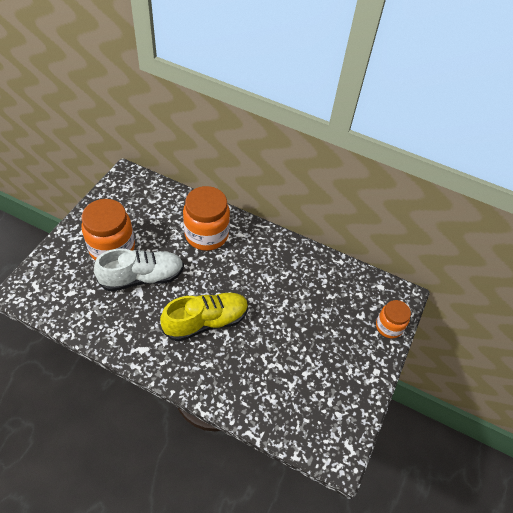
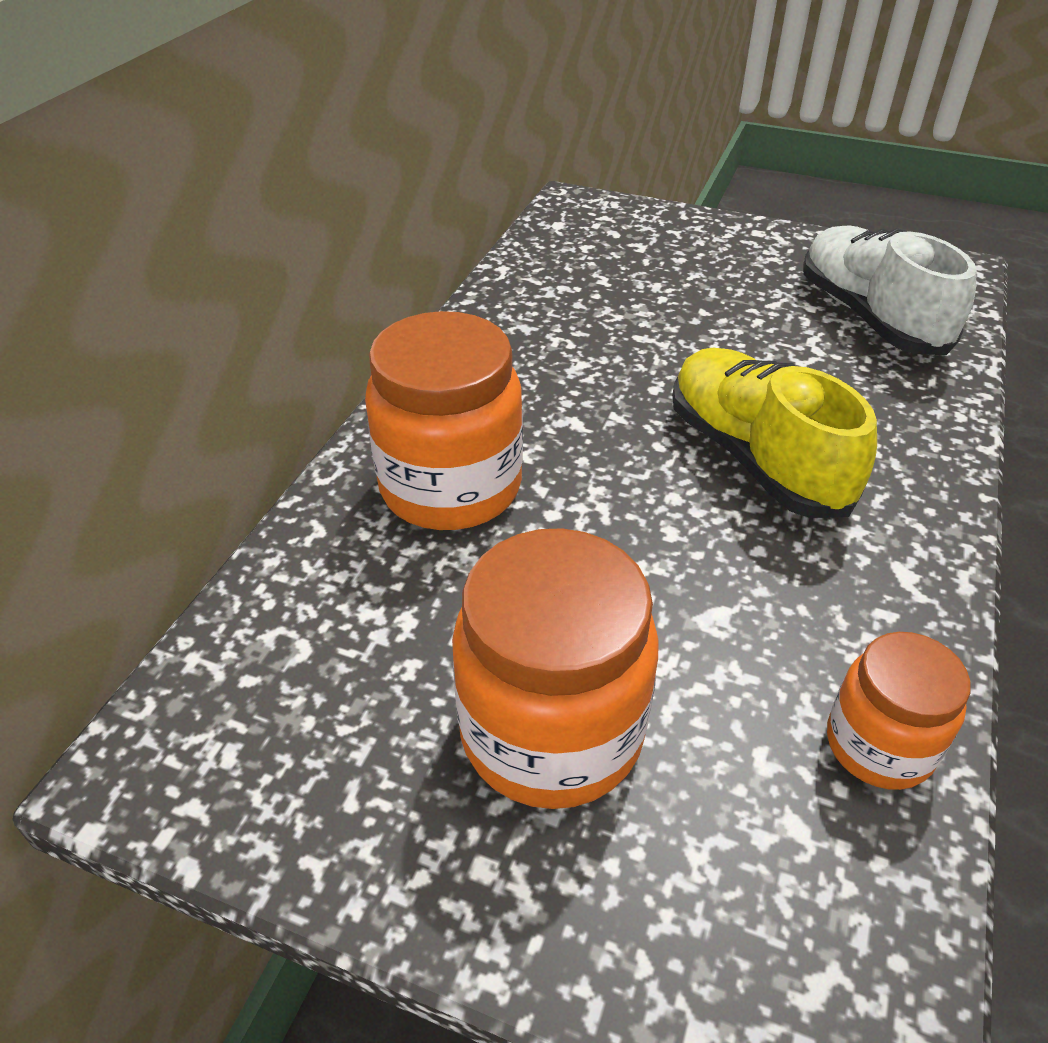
camera: 90 degrees left, 10 degrees down
white shoe [94,248,184,292] -> white shoe moved to [803,226,977,355]
orange jar [376,300,411,339] -> orange jar moved to [827,632,971,790]

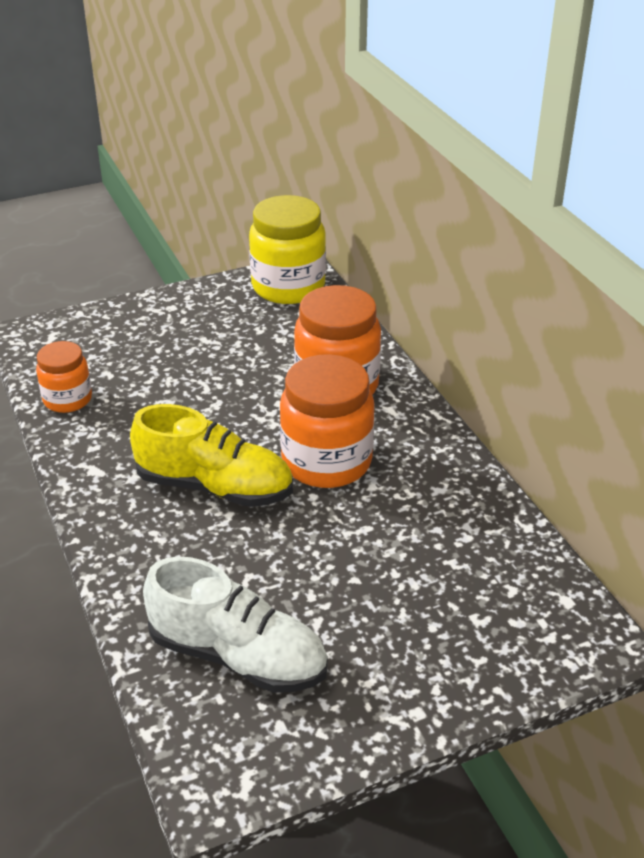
camera: 135 degrees right, 5 degrees down
orange jar [452,528,659,809] -> orange jar moved to [280,354,374,488]
none -> yellow jar [249,195,326,304]

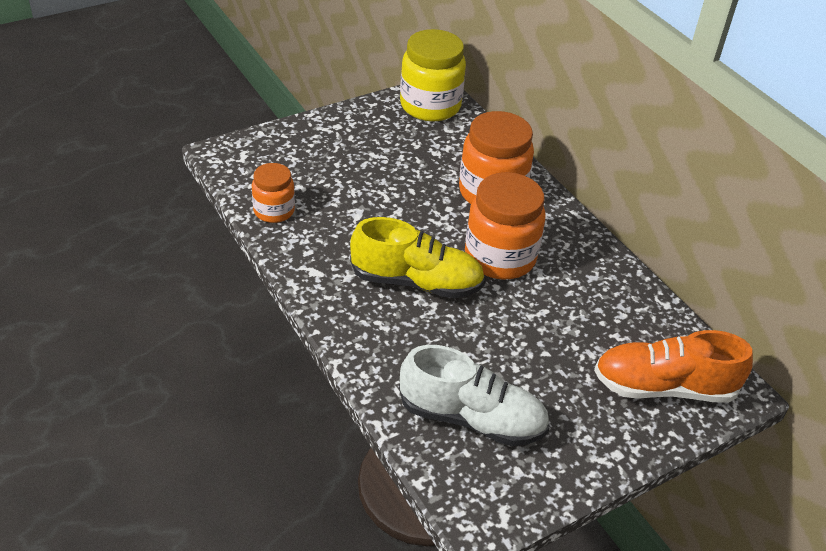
camera: 10 degrees left, 5 degrees up
none -> orange shoe [594,330,753,403]

